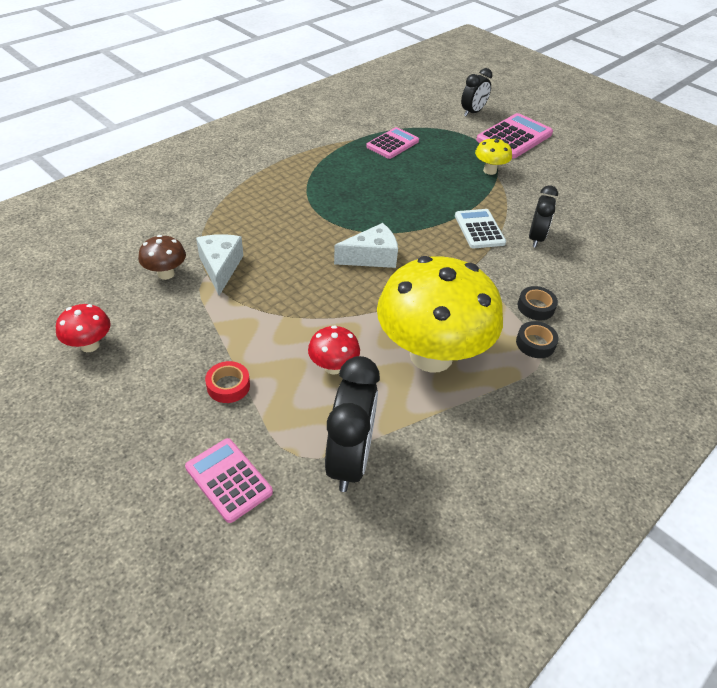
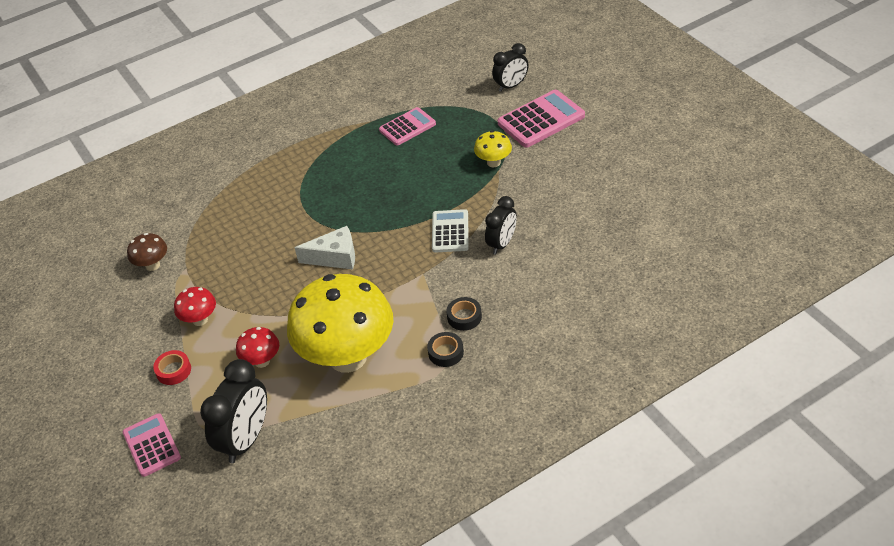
camera: 20 degrees right, 0 degrees up
red mushroom [56,304,111,352] -> red mushroom moved to [174,287,216,326]
white cheese [196,234,243,296] -> none

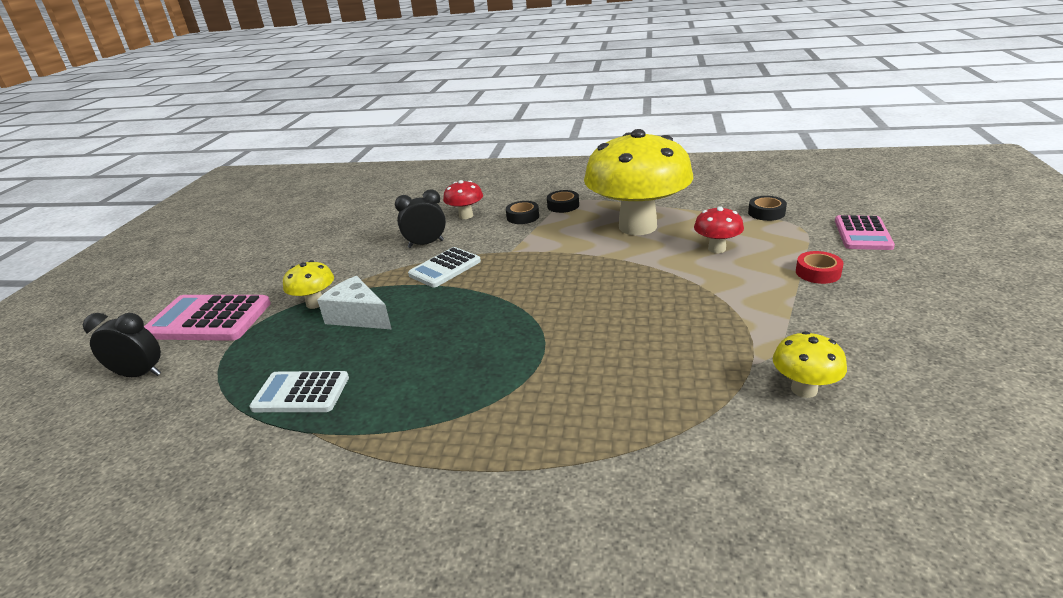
camera: 140 degrees left, 15 degrees down
brown mushroom [127,233,167,271] -> yellow mushroom [773,331,847,398]
red mushroom [174,287,216,326] -> red mushroom moved to [443,180,483,219]
black clock [200,359,267,463] -> black tape [748,196,787,221]
white cheese [295,226,355,269] -> white cheese moved to [317,276,391,329]
pink calculator [379,107,436,146] -> white calculator [249,371,349,412]

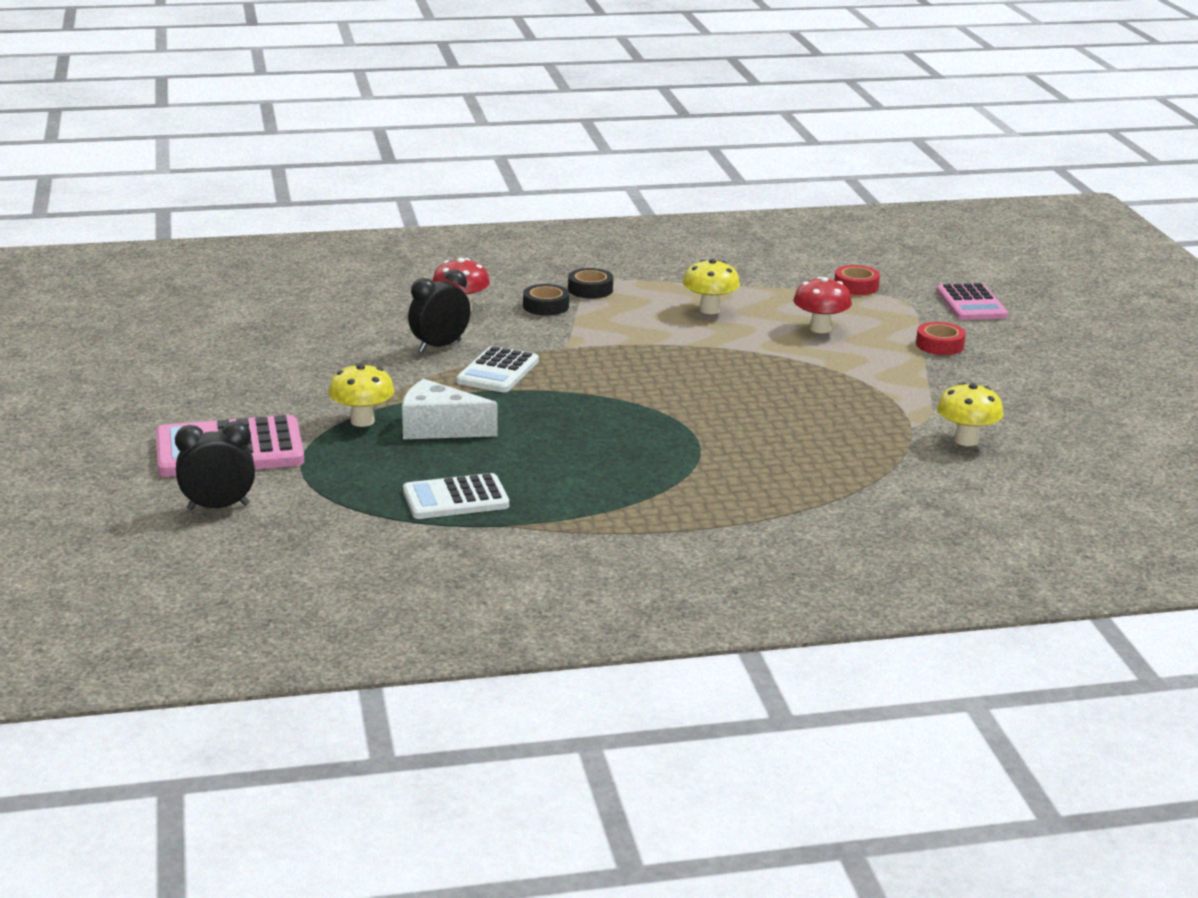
camera: 25 degrees left, 5 degrees down
yellow mushroom [584,129,693,235] -> yellow mushroom [683,259,740,314], size x0.42
black tape [748,196,787,221] -> red tape [835,265,880,295]

